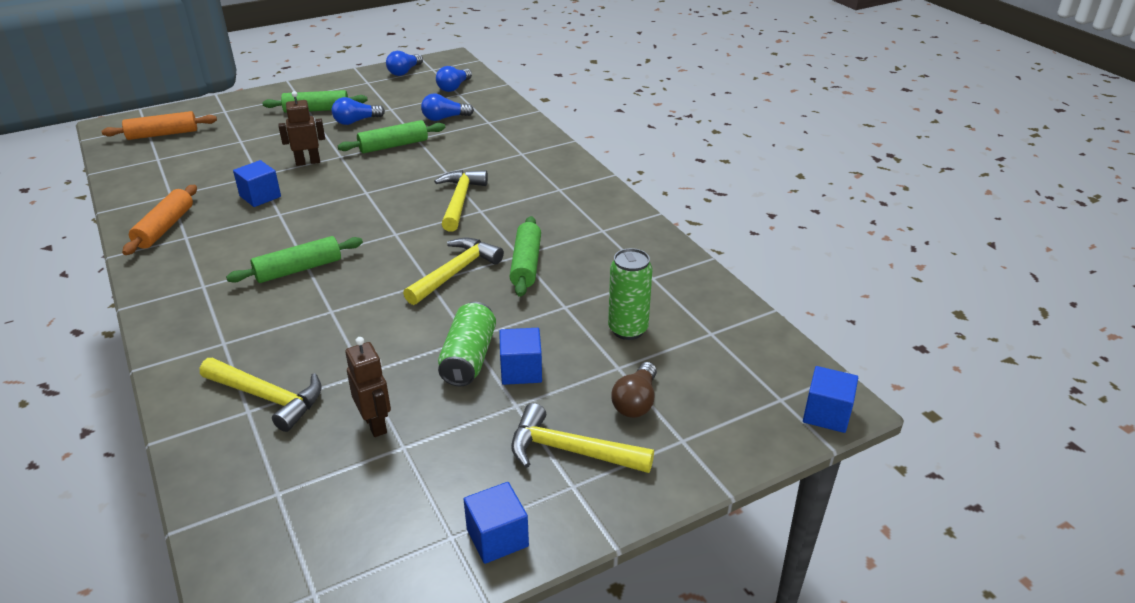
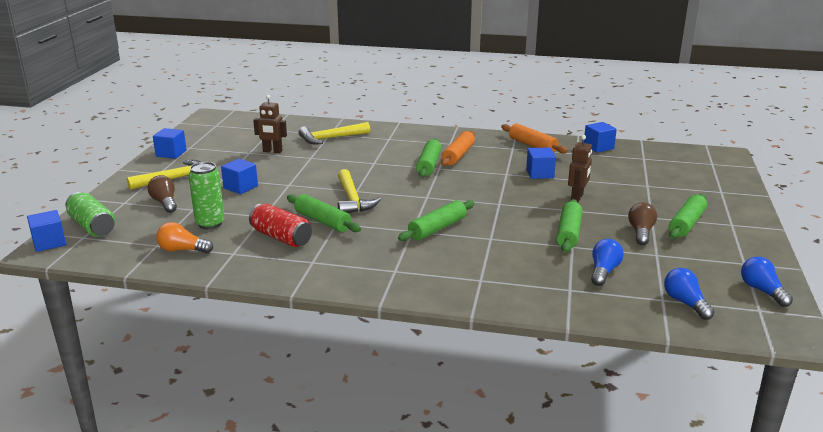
camera: 130 degrees right, 10 degrees down
orange rolling pin [102,111,217,140] -> orange rolling pin moved to [441,131,475,166]
blue light bulb [332,97,385,125] -> brown light bulb [628,202,657,245]
yellow hammer [434,170,488,232] -> green rolling pin [398,200,474,241]
green can [438,302,496,386] -> green can moved to [66,192,115,237]
none -> orange light bulb [156,222,213,253]
none -> red can [249,204,312,247]
none -> blue cube [584,122,617,153]

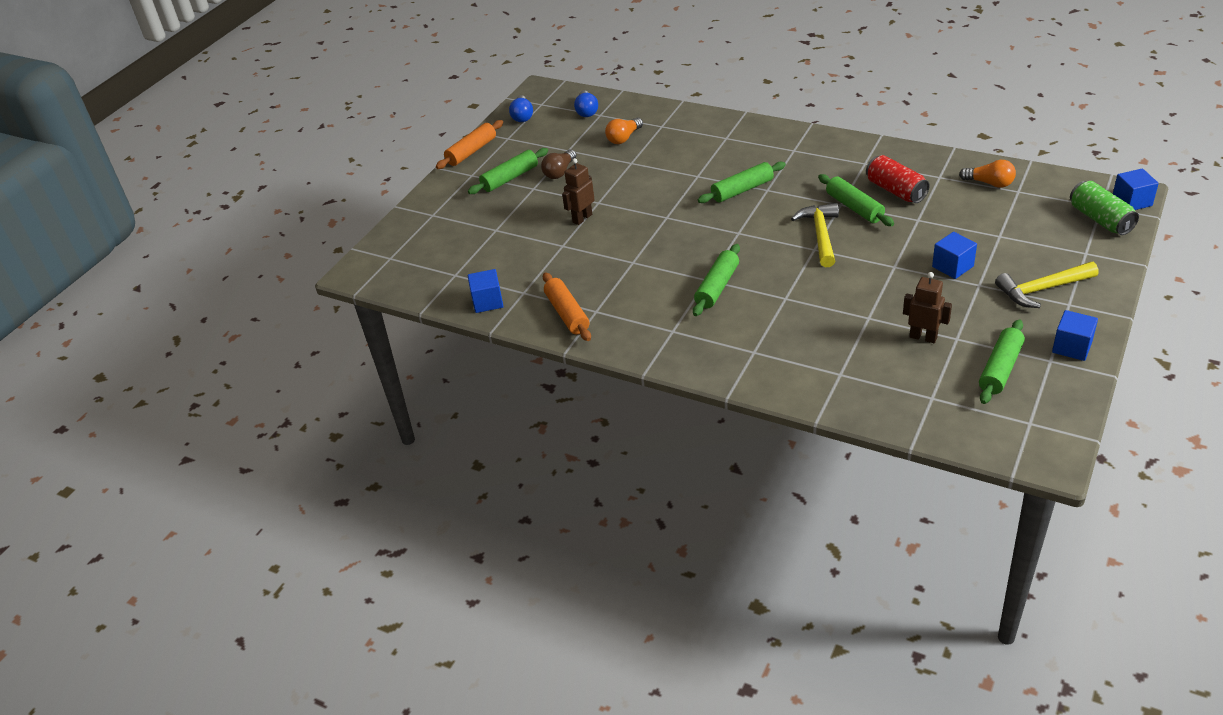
camera: 160 degrees left, 15 degrees up
brown light bulb [147,175,177,213] -> none
green can [189,162,224,229] -> none
yellow hammer [298,122,370,144] -> none
orange rolling pin [441,131,475,166] -> orange rolling pin moved to [436,120,503,169]
blue cube [526,147,556,179] -> none
green rolling pin [557,199,582,253] -> green rolling pin moved to [979,320,1025,404]
blue light bulb [591,239,624,286] -> orange light bulb [605,118,643,144]

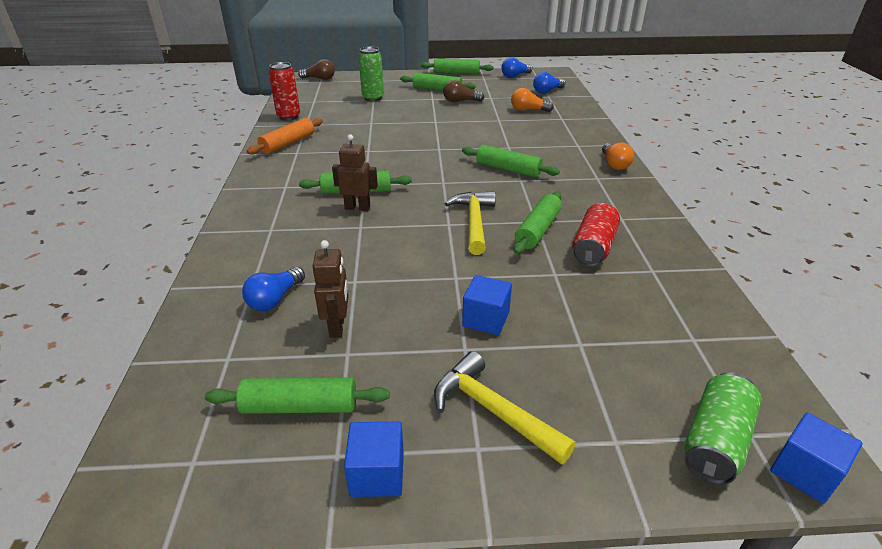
camera: 55 degrees right, 5 degrees down
orange rolling pin [436,120,503,169] -> green rolling pin [420,58,494,75]
blue cube [468,269,504,313] -> red can [269,62,300,121]
brown robot [562,158,595,225] -> brown robot moved to [332,134,378,211]
yellow hammer [791,203,839,267] -> yellow hammer turned 60 degrees counterclockwise [445,191,496,255]
orange light bulb [959,160,1016,188] -> orange light bulb moved to [602,143,634,170]
none -> blue light bulb [242,267,305,311]
none -> brown light bulb [298,59,335,80]
none -> green can [358,47,384,101]

